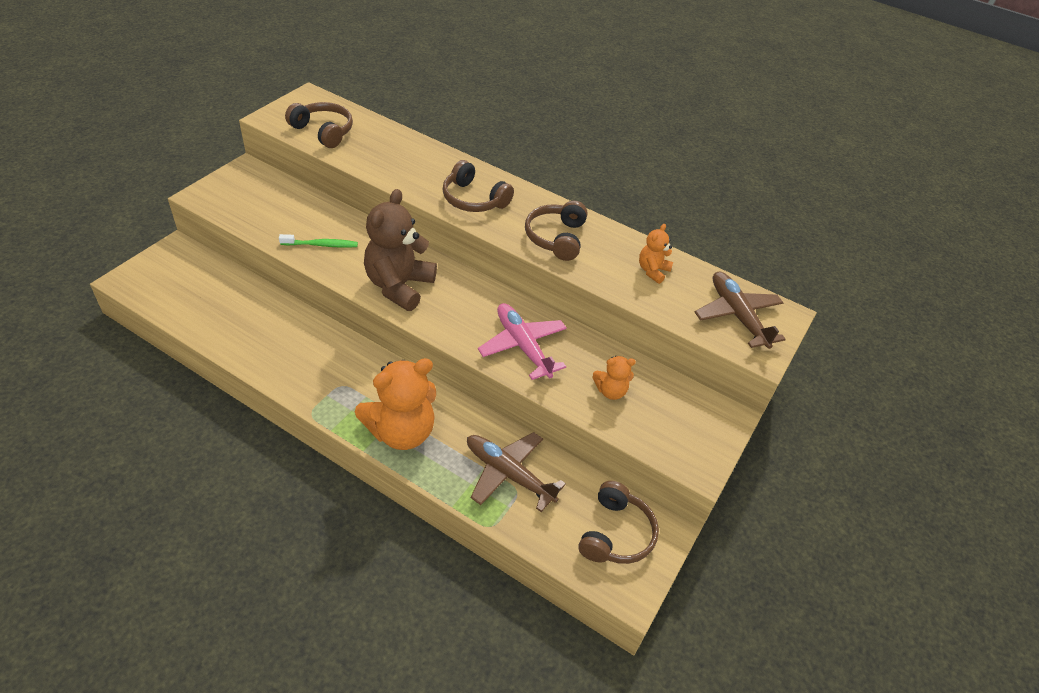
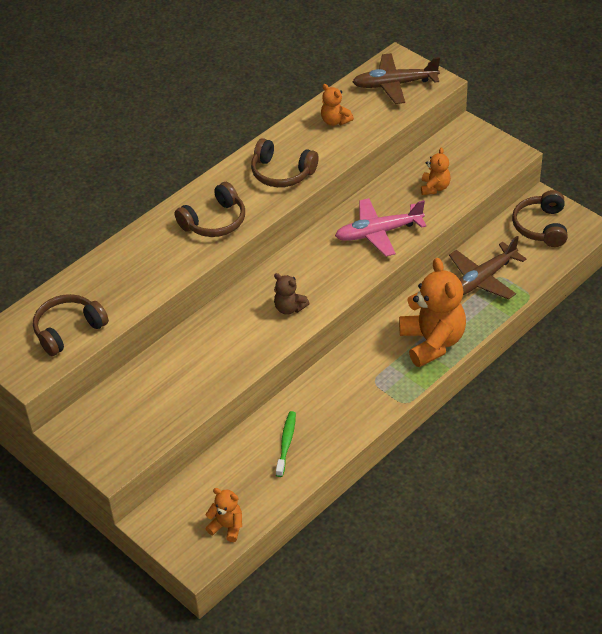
camera: 70 degrees left, 0 degrees up
green toothbrush [279,234,358,248] -> green toothbrush moved to [276,411,296,477]
brown teddy bear [364,189,437,311] -> brown teddy bear [274,273,310,315], size x0.49
brown headphones [579,481,659,564] -> brown headphones turned 120 degrees counterclockwise [512,190,568,247]
none -> orange teddy bear [205,488,242,542]

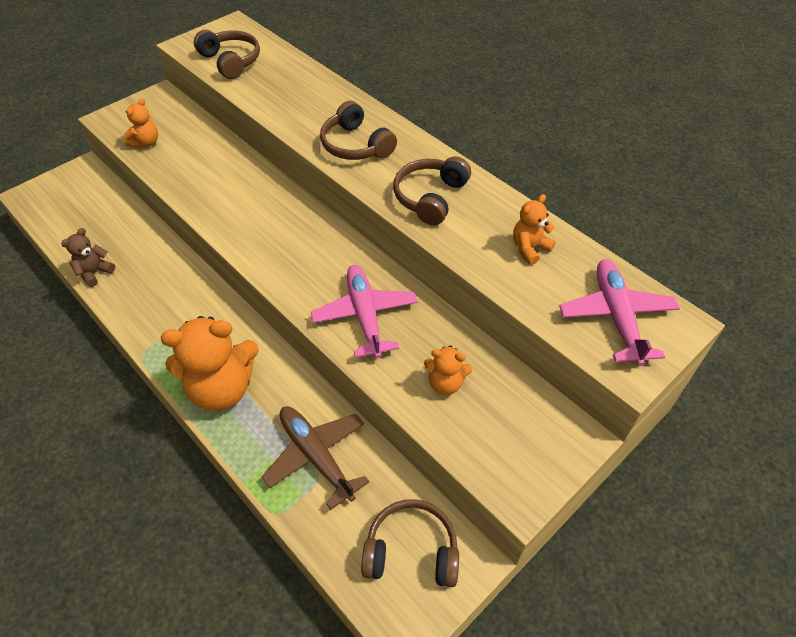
camera: 90 degrees right, 5 degrees up
orange teddy bear [205,488,242,542] -> orange teddy bear moved to [124,98,158,148]
brown teddy bear [274,273,310,315] -> brown teddy bear moved to [61,228,115,287]
green toothbrush [276,411,296,477] -> none
brown plane [353,53,440,104] -> pink plane [559,259,680,366]

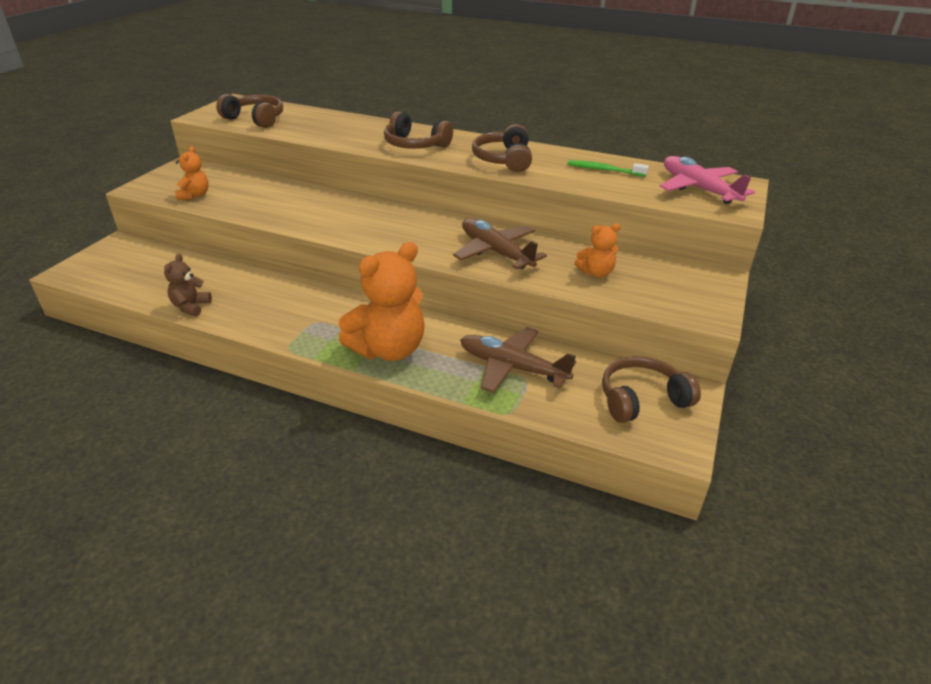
camera: 25 degrees left, 15 degrees down
pink plane [311,265,418,359] -> brown plane [453,218,547,269]
orange teddy bear [513,194,556,265] -> green toothbrush [567,160,649,177]

